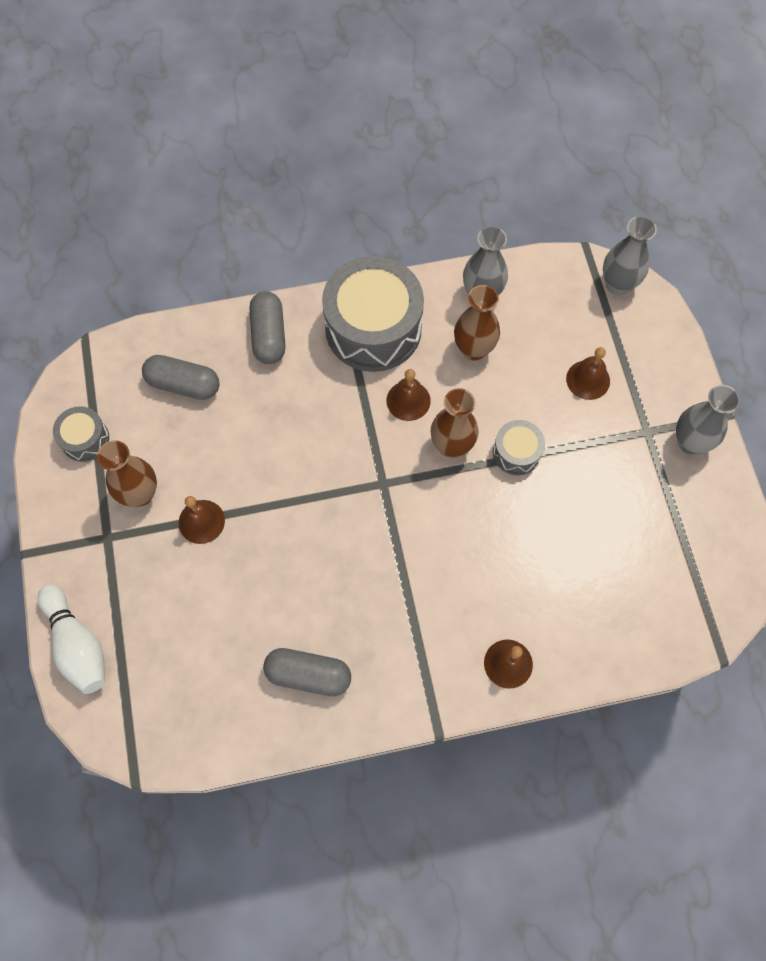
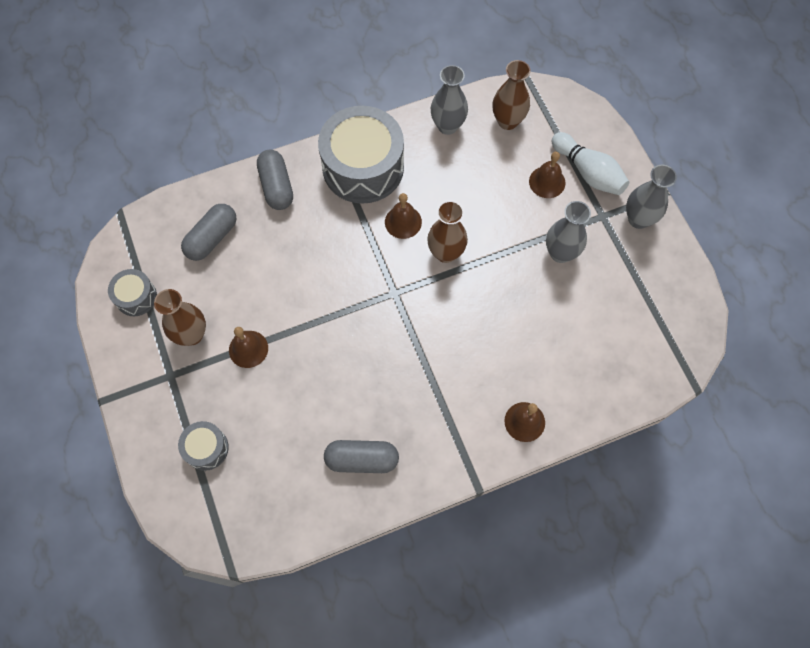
camera: 10 degrees left, 0 degrees up
white bowling pin [38,585,105,694] -> white bowling pin moved to [552,132,629,195]
grey capsule [142,355,219,400] -> grey capsule turned 60 degrees counterclockwise [181,204,236,261]
brown vase [454,285,500,361] -> brown vase moved to [493,60,531,130]
grey drum [493,420,545,475] -> grey drum moved to [178,421,229,471]
grey vase [603,216,657,295] -> grey vase moved to [546,201,591,263]

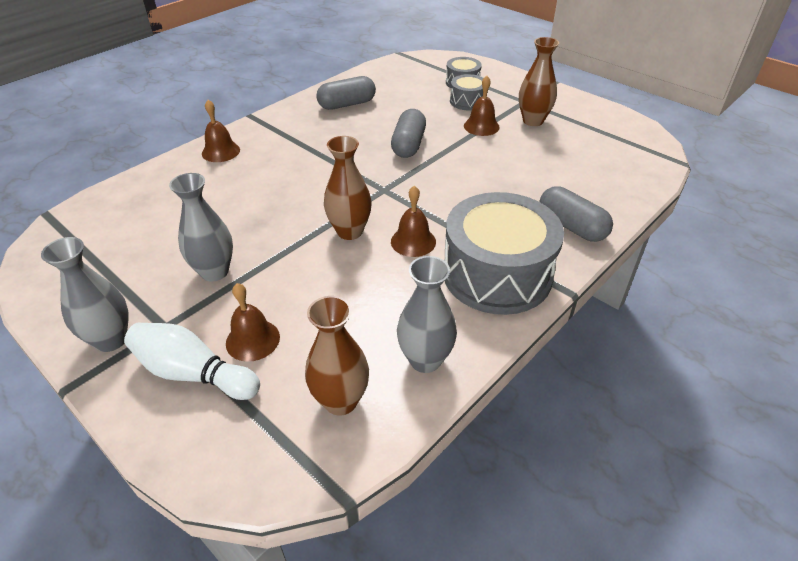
camera: 155 degrees right, 25 degrees down
grey drum [108,269,157,316] -> grey drum moved to [450,74,483,110]
grey capsule [181,204,236,261] -> grey capsule moved to [391,109,426,158]

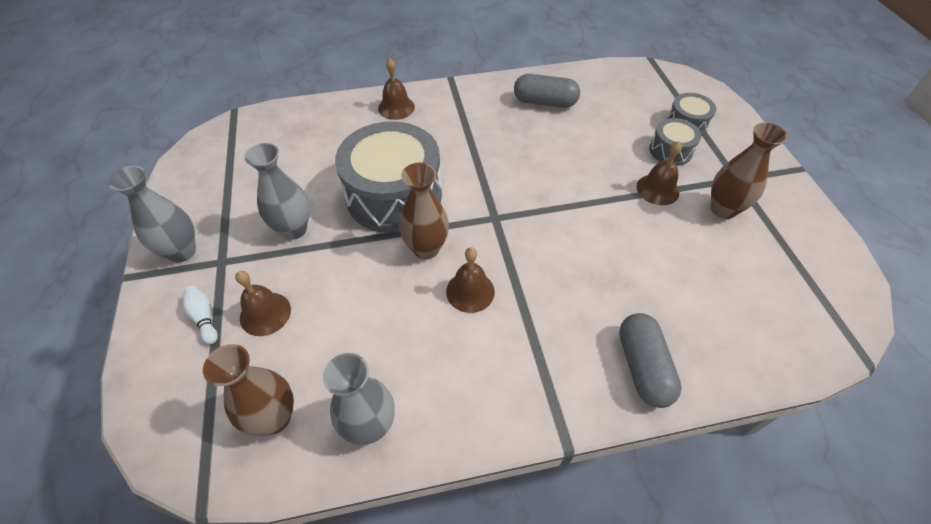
camera: 35 degrees right, 10 degrees up
white bowling pin [124,323,260,400] -> white bowling pin [183,286,218,344], size x0.52
grey capsule [391,109,426,158] -> none
grey drum [444,192,564,315] -> grey drum moved to [335,121,442,233]

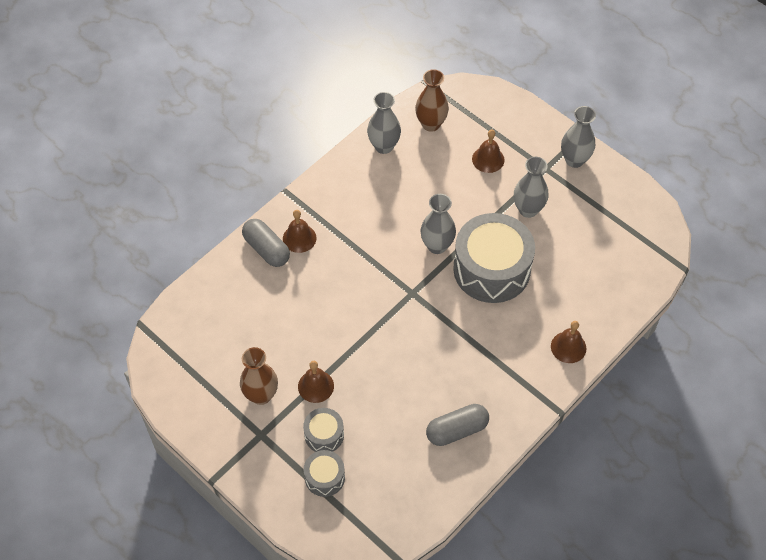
camera: 145 degrees right, 5 degrees up
white bowling pin [183,286,218,344] -> none
brown vase [399,163,449,259] -> grey vase [420,194,456,254]
brown bell [446,247,495,313] -> brown bell moved to [283,210,317,253]

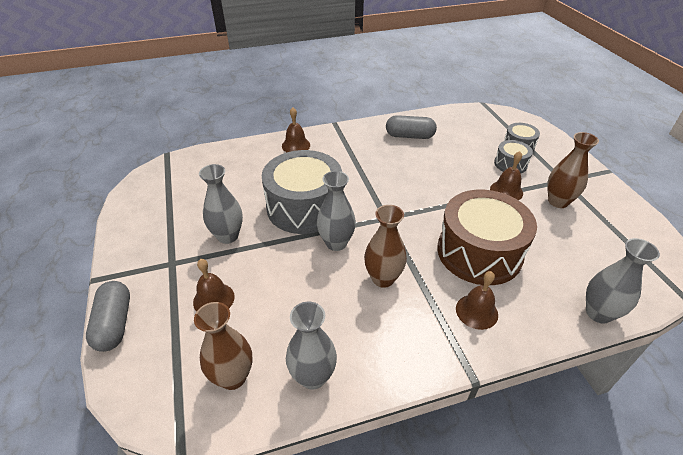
camera: 150 degrees left, 15 degrees down
grey capsule [242,219,290,267] -> grey capsule moved to [86,281,130,352]
grey vase [561,106,596,168] -> grey vase moved to [586,238,660,324]
none -> brown vase [364,205,407,288]
none -> brown drum [437,190,537,285]

